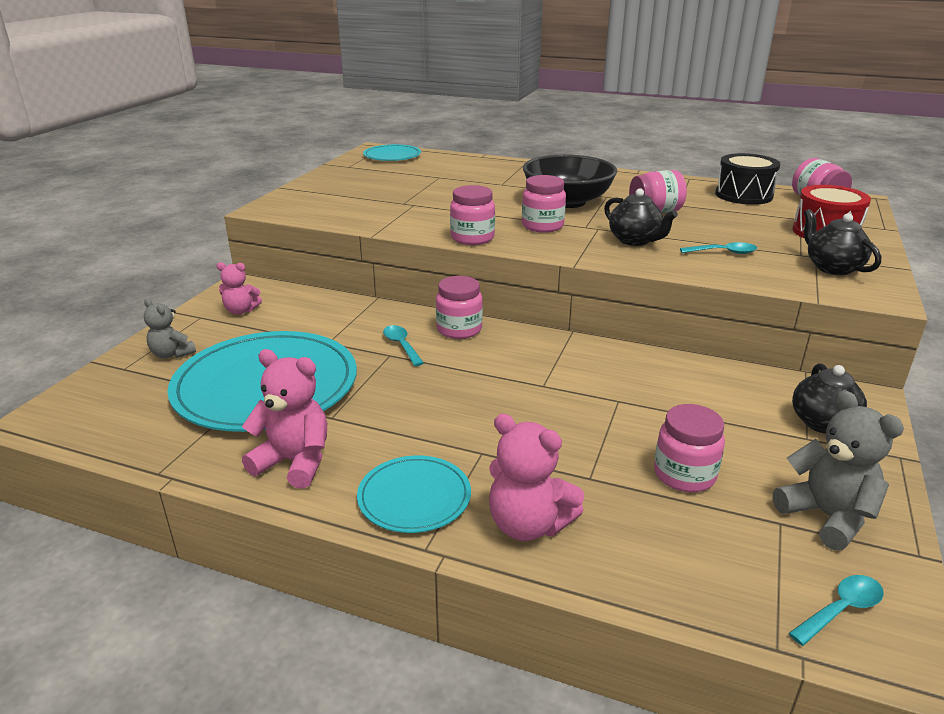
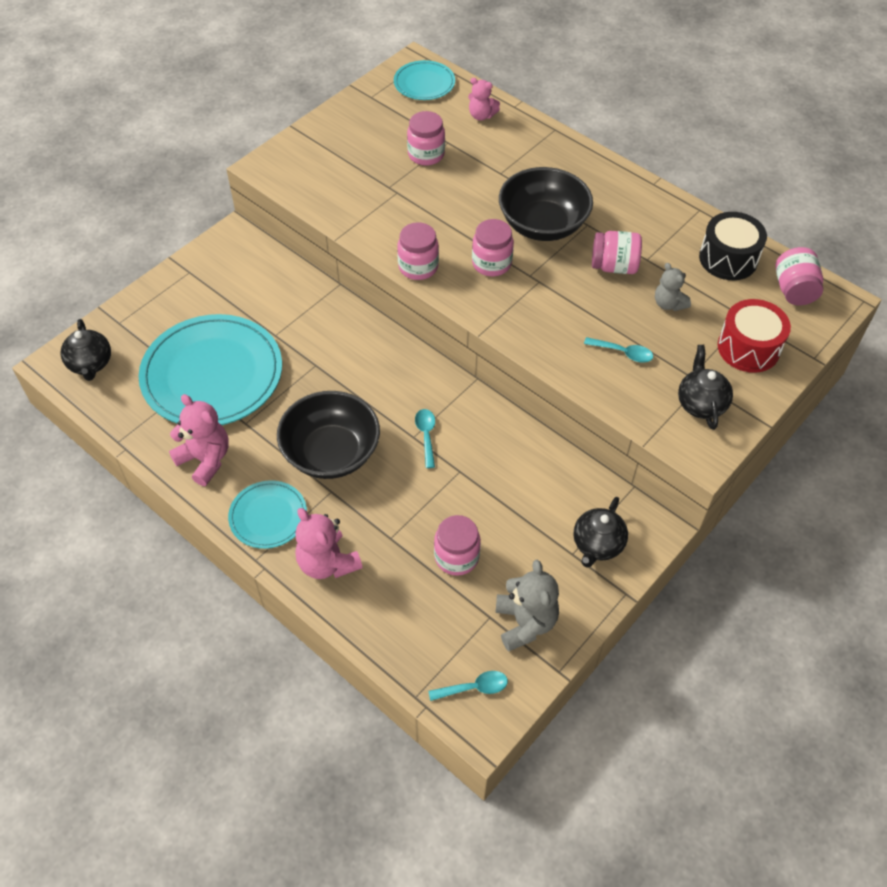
camera: 20 degrees right, 25 degrees up
grey teddy bear [144,299,196,358] -> grey teddy bear moved to [655,263,691,311]
pink teddy bear [217,262,262,315] -> pink teddy bear moved to [468,78,500,120]
turquoise spoon [383,325,424,366] -> turquoise spoon moved to [415,409,435,468]
pink jar [436,276,483,339] -> pink jar moved to [407,111,445,166]
black teapot [604,188,678,246] -> black teapot moved to [61,319,111,381]
none -> black bowl [277,391,380,479]

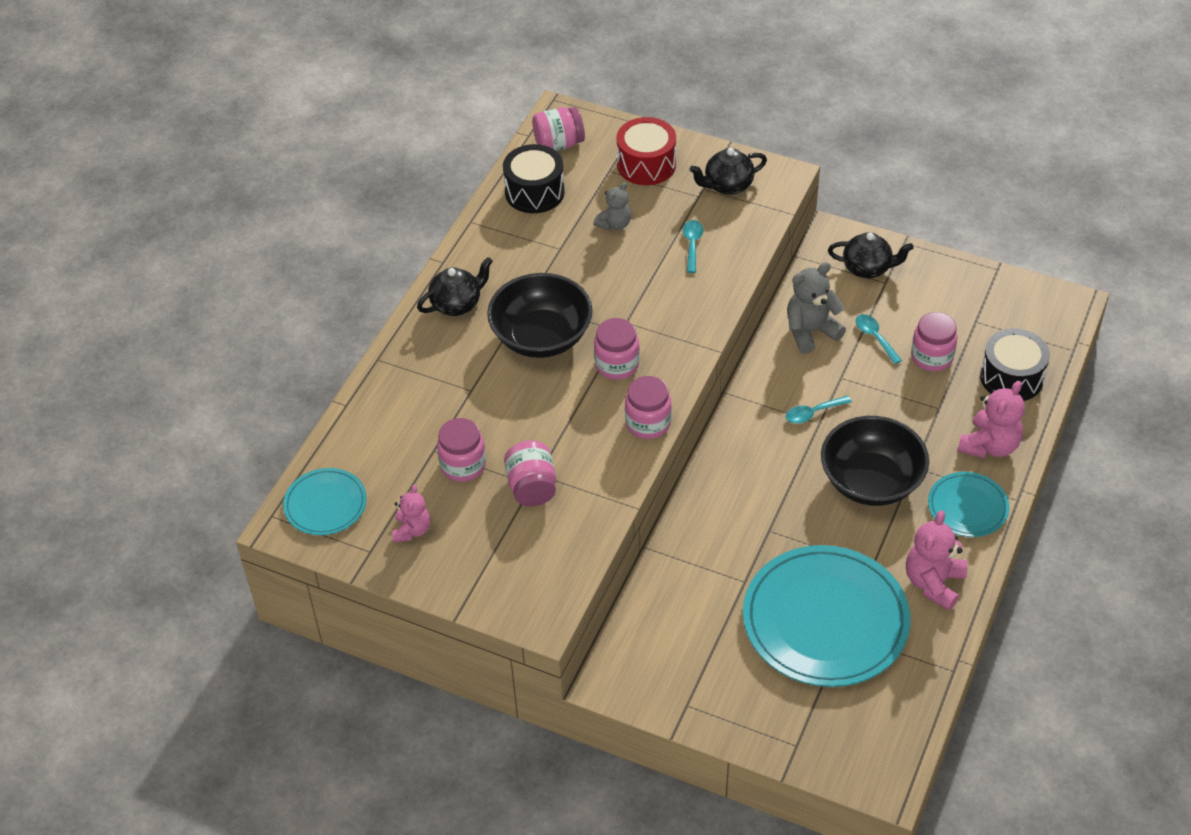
camera: 105 degrees left, 5 degrees down
black teapot [61,319,111,381] -> black teapot moved to [417,257,493,316]
turquoise spoon [428,671,508,701] -> turquoise spoon moved to [856,314,902,364]
pink teddy bear [468,78,500,120] -> pink teddy bear moved to [392,485,430,542]
grey teddy bear [496,560,559,652] -> grey teddy bear moved to [787,262,846,354]
pink jar [592,231,642,274] -> pink jar moved to [504,440,556,506]
none -> black drum [980,328,1050,401]

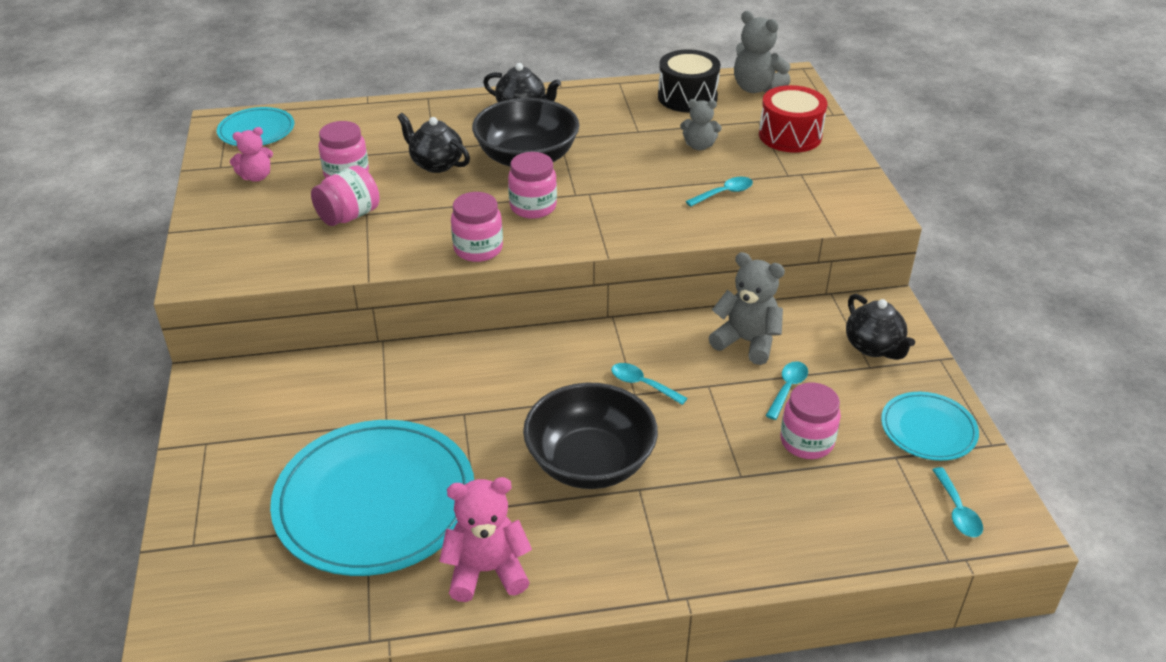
camera: 55 degrees right, 10 degrees down
pink jar [532,107,585,151] -> grey teddy bear [734,11,790,93]
black teapot [689,148,767,195] -> black teapot moved to [397,113,470,173]
turquoise plate [928,472,1010,537] -> turquoise plate moved to [881,392,979,461]
pink teddy bear [958,381,1025,458] -> none
black drum [980,328,1050,401] -> none
none -> turquoise spoon [932,467,983,537]

